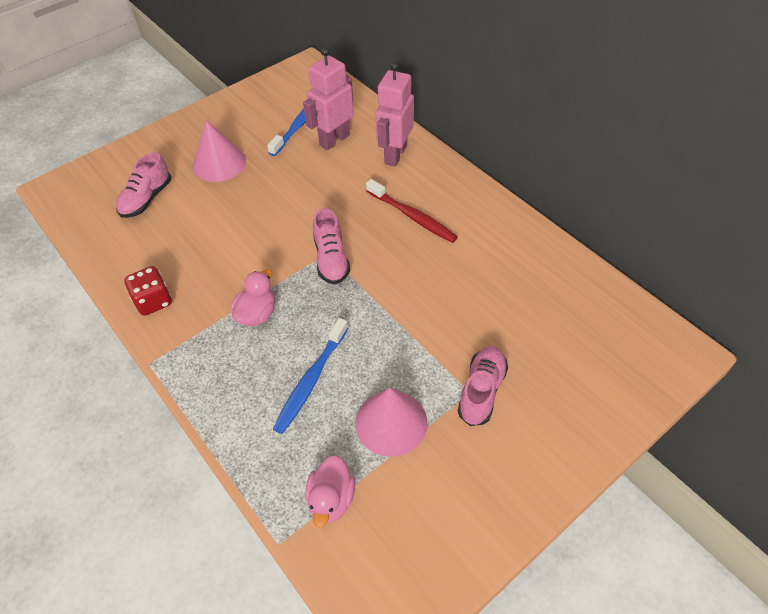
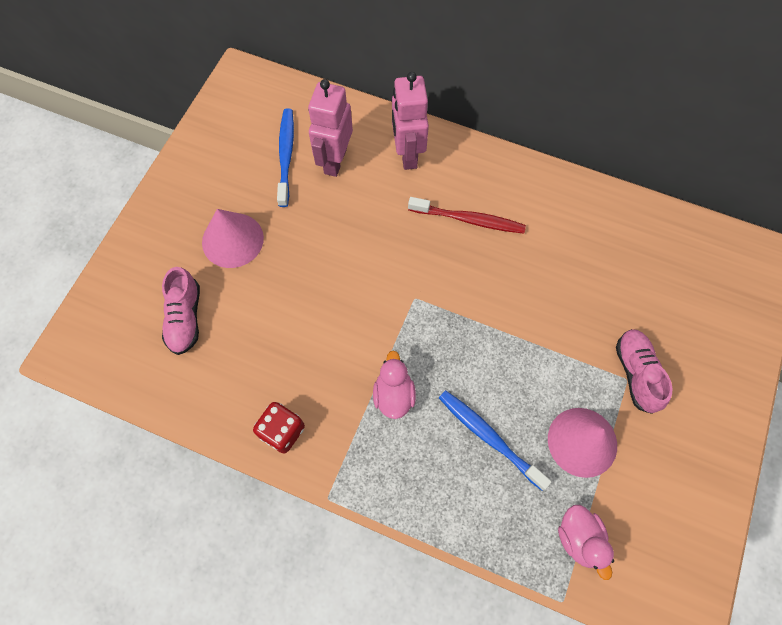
camera: 30 degrees left, 15 degrees up
blue toothbrush [273,318,348,434] -> blue toothbrush turned 135 degrees clockwise [439,390,552,491]
pink shoe [313,208,350,284] -> none

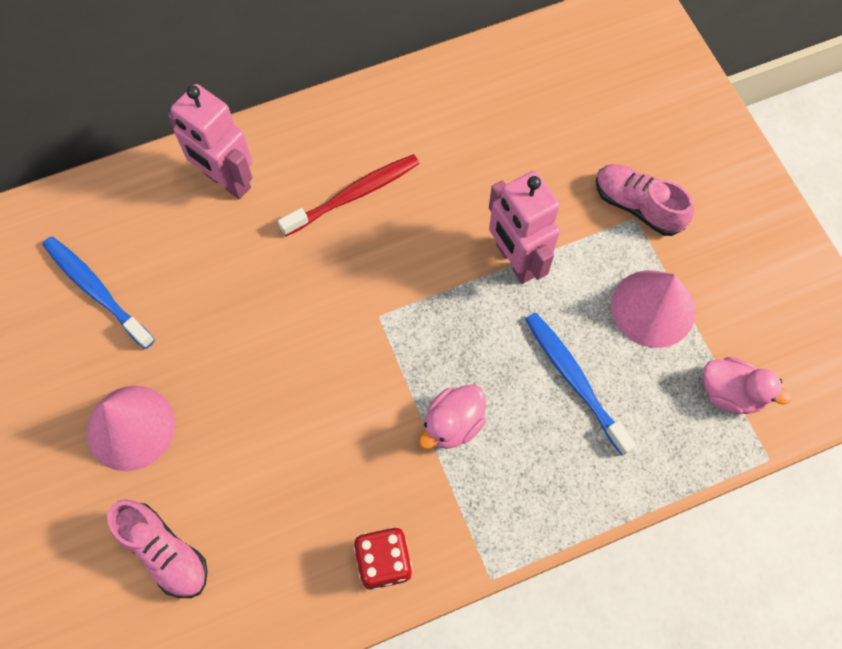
camera: 45 degrees left, 0 degrees up
pink robot [308,79,353,177] -> pink robot moved to [489,171,560,284]
pink duck [373,351,416,419] -> pink duck turned 90 degrees counterclockwise [419,384,486,449]
blue toothbrush [439,390,552,491] -> blue toothbrush turned 60 degrees clockwise [525,312,636,456]

